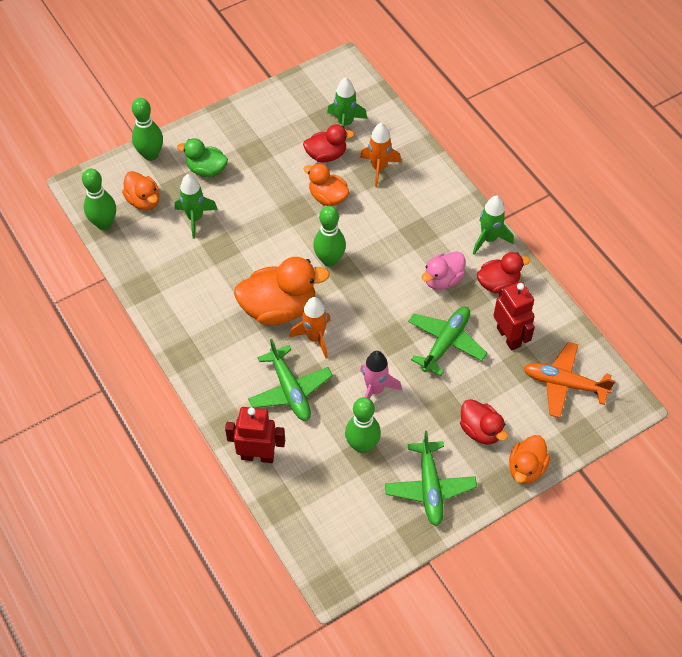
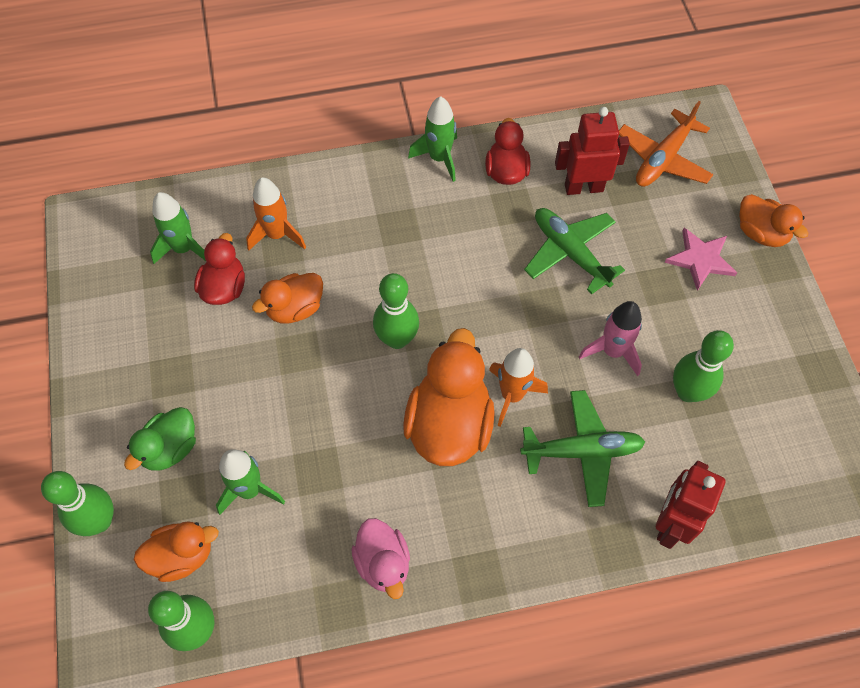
camera: 70 degrees left, 5 degrees up
green plane [385,431,477,526] -> none
pink duck [422,251,465,290] -> pink duck moved to [351,518,410,599]
red duck [460,399,508,445] -> pink star [664,228,737,291]

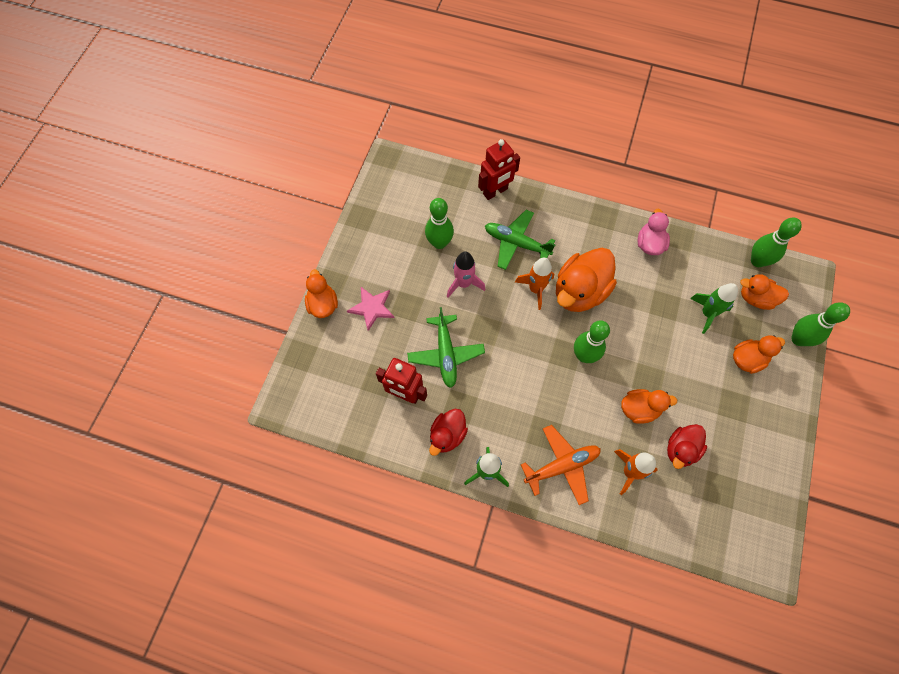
camera: 150 degrees left, 5 degrees up
green duck [124,407,196,471] -> orange duck [733,335,785,374]
green rocket [150,192,207,264] -> none
orange plane [619,101,714,187] -> orange plane moved to [521,425,601,505]

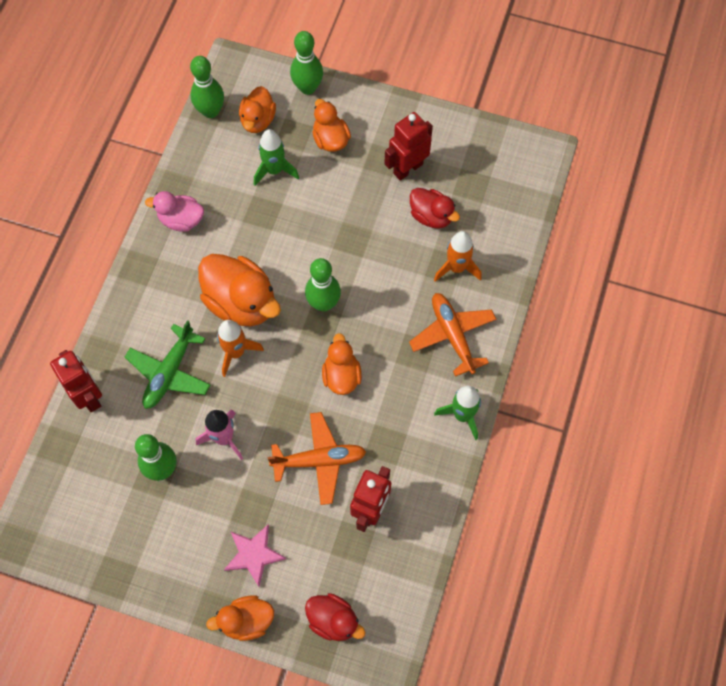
camera: 90 degrees left, 0 degrees up
green plane [407,307,485,388] -> orange plane [268,412,366,505]
red duck [429,409,468,456] -> red duck moved to [305,593,366,641]
orange duck [621,389,677,424] -> orange duck moved to [322,333,362,395]
none -> red robot [384,112,433,181]

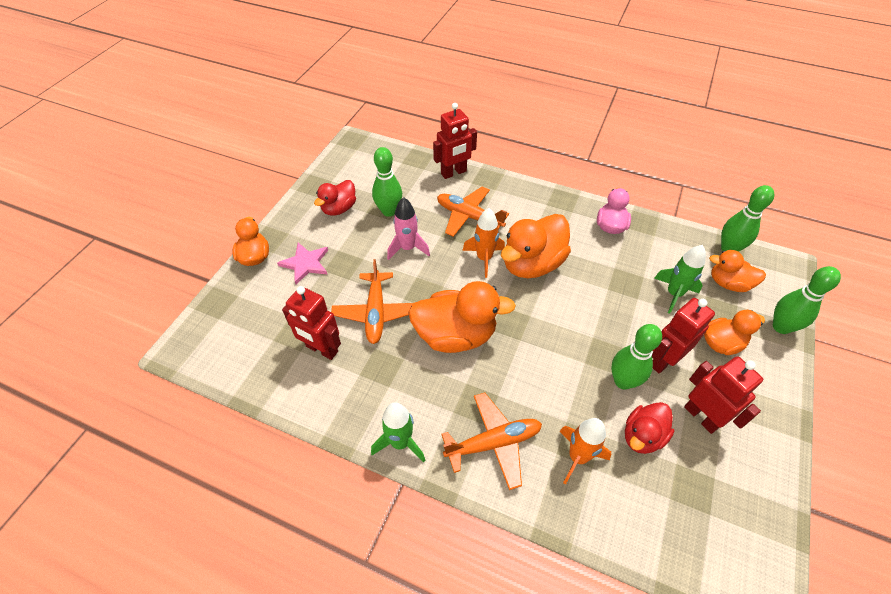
camera: 95 degrees right, 15 degrees down
green plane [125,320,210,409] -> orange plane [437,187,509,237]
green bowling pin [305,258,341,311] -> green bowling pin moved to [611,324,662,390]
red duck [305,593,366,641] -> red duck moved to [314,180,356,216]
orange duck [322,333,362,395] -> orange duck [408,281,516,353], size x1.69
none -> red robot [652,298,715,374]

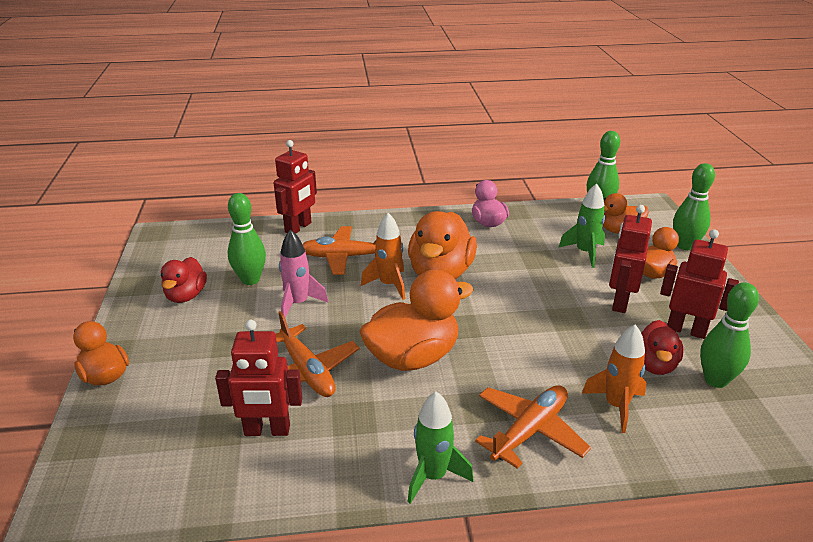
camera: 30 degrees left, 20 degrees down
pink star [277,243,328,284] -> none
green bowling pin [611,324,662,390] -> green bowling pin moved to [700,283,759,388]

